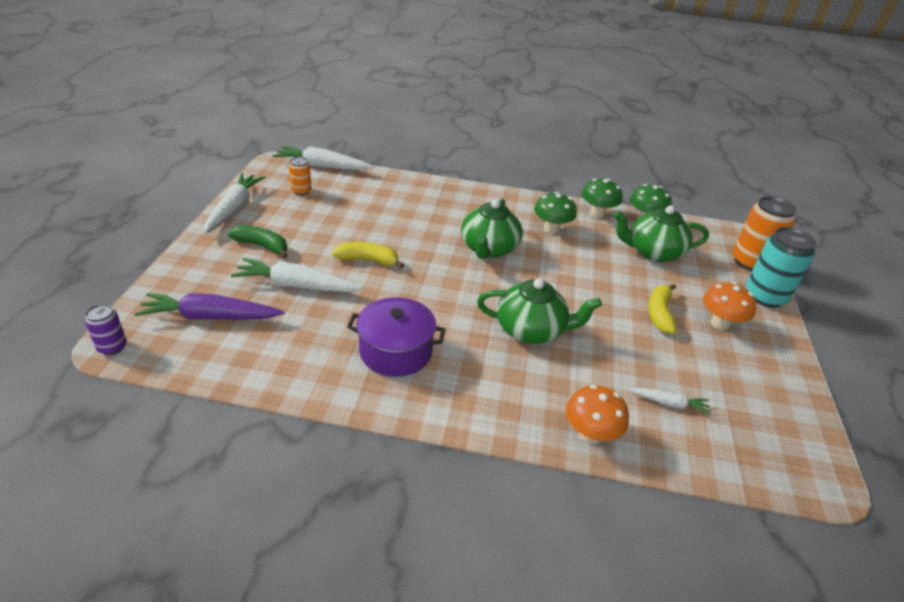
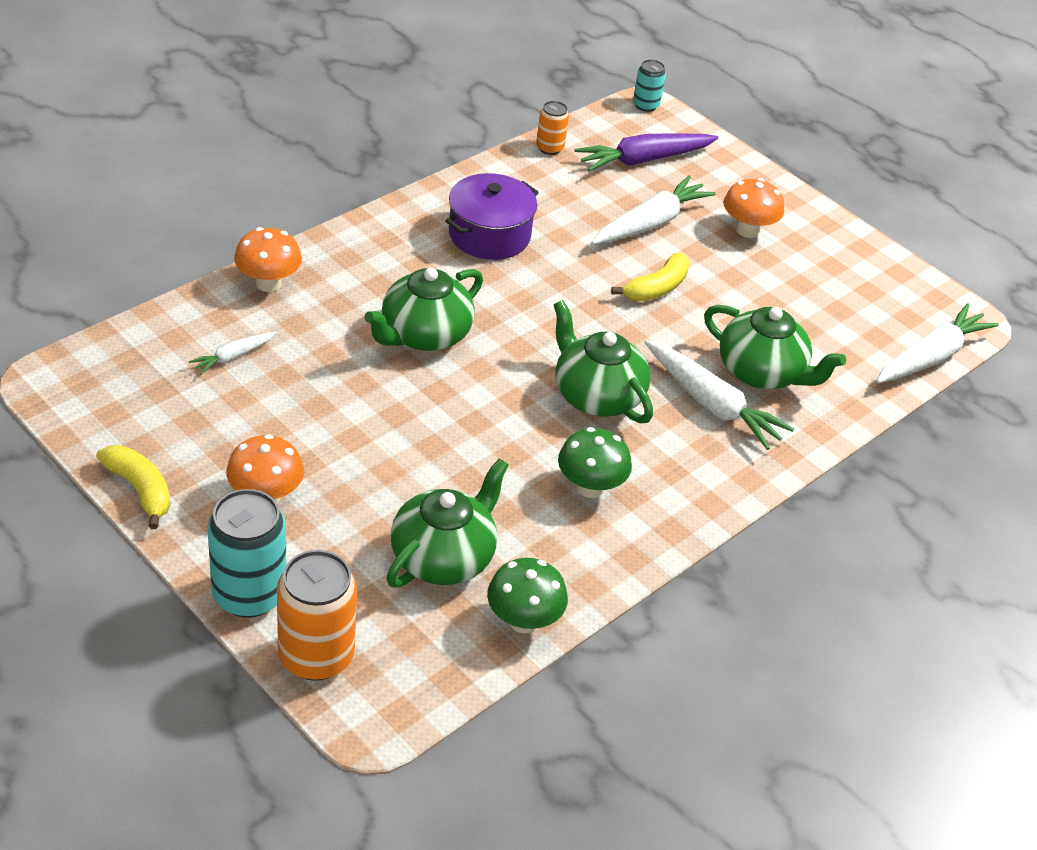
camera: 125 degrees right, 5 degrees up
purple can [85,304,127,355] -> turquoise can [633,59,666,112]
purple carrot [134,293,285,320] -> purple carrot turned 150 degrees counterclockwise [574,133,718,172]
white carrot [204,173,265,234] -> white carrot moved to [644,340,794,450]
green banana [228,225,288,258] -> orange mushroom [724,178,784,238]
orange can [289,157,312,195] -> orange can moved to [536,101,569,155]
green mushroom [582,179,623,218] -> none
yellow banana [648,284,676,334] -> yellow banana moved to [96,445,170,529]
none -> green teapot [704,305,846,389]

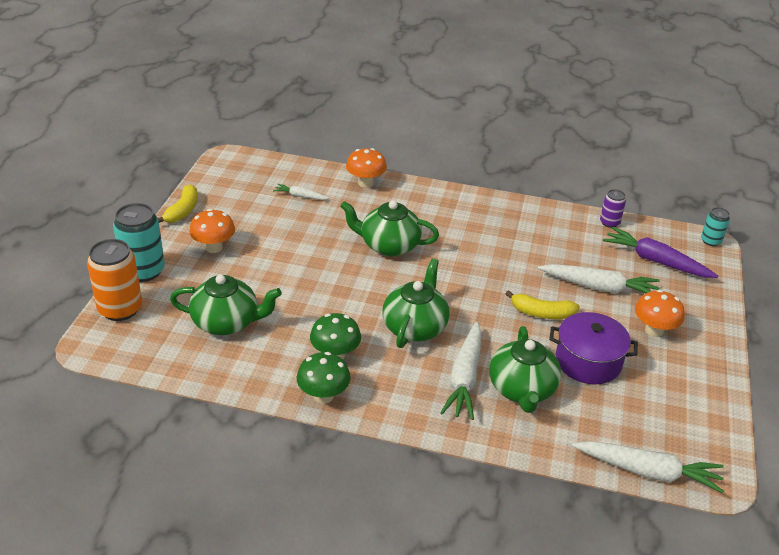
camera: 60 degrees right, 5 degrees down
purple pot [445,173,539,260] -> purple pot moved to [549,312,638,384]
green mushroom [487,558,568,633] -> green mushroom moved to [297,352,351,404]
orange can [536,101,569,155] -> purple can [600,189,626,228]

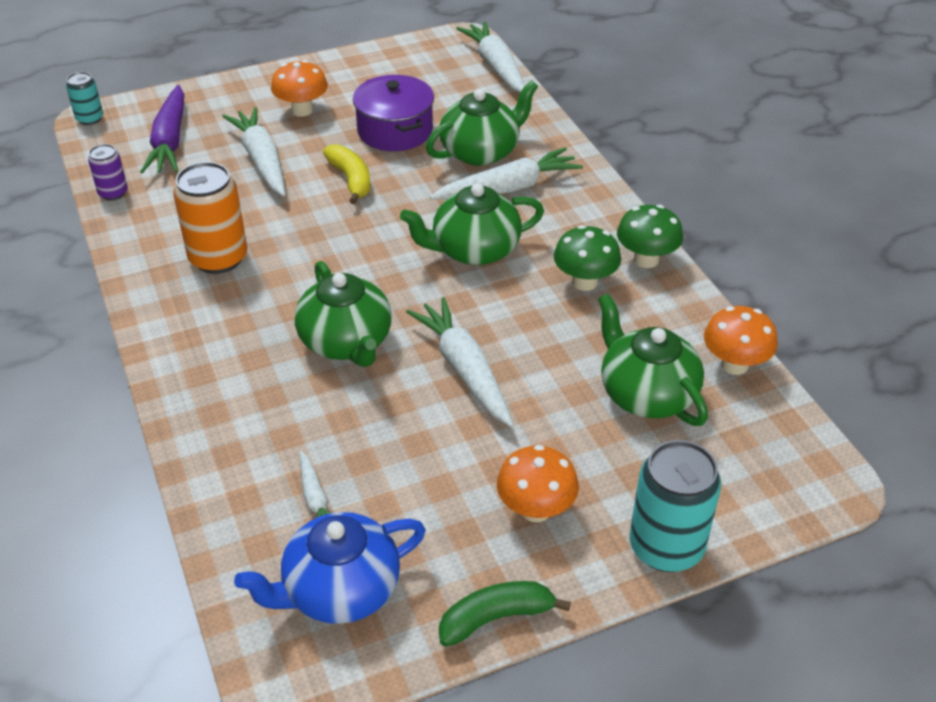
camera: 125 degrees left, 5 degrees up
orange can [87,239,142,321] -> orange can moved to [173,162,247,274]
yellow banana [158,184,198,223] -> green banana [439,581,571,646]
orange mushroom [346,148,387,188] -> orange mushroom moved to [704,306,778,375]
none -> blue teapot [234,512,426,624]
none -> white carrot [406,297,514,427]

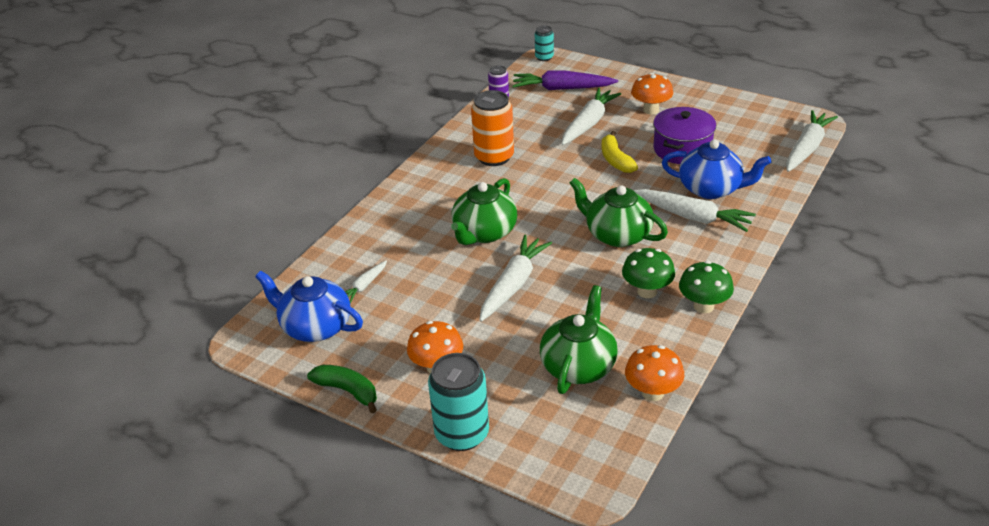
camera: 55 degrees right, 5 degrees down
purple carrot [140,85,184,173] -> purple carrot turned 45 degrees clockwise [512,70,618,90]
yellow banana [323,144,370,204] -> yellow banana turned 135 degrees clockwise [601,131,638,173]
green teapot [426,80,538,166] -> blue teapot [662,140,772,199]

